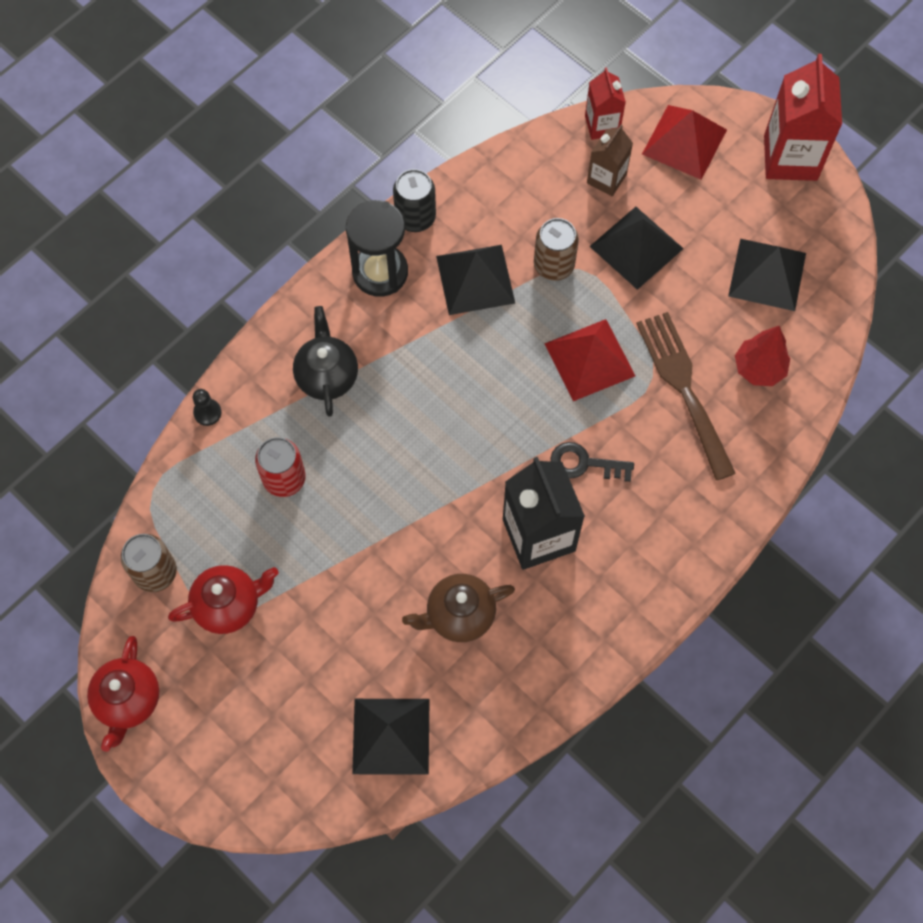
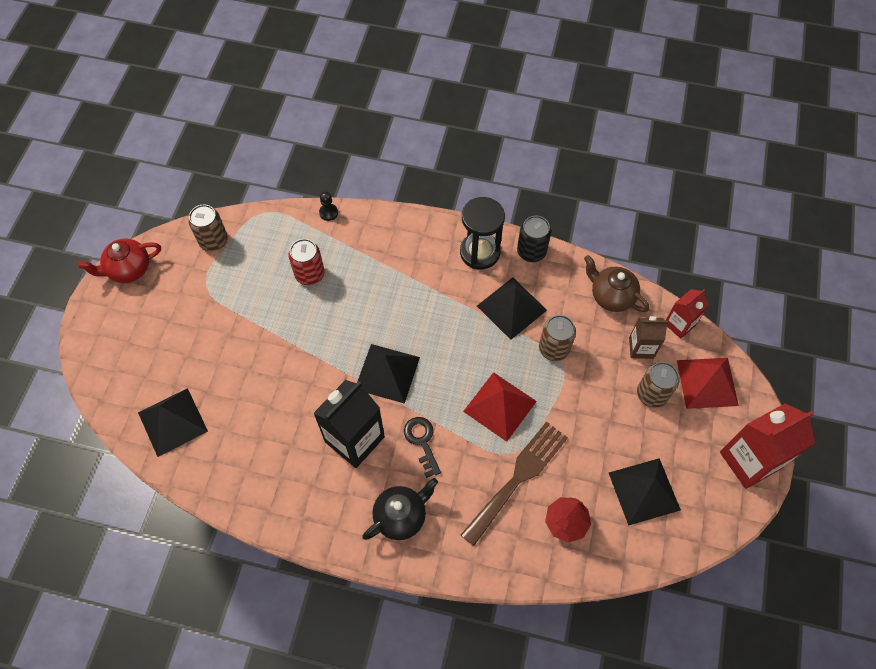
camera: 60 degrees right, 5 degrees down
red teapot [168,565,279,634] -> none
black teapot [293,306,358,417] -> black teapot moved to [362,478,438,540]
brown teapot [402,574,515,642] -> brown teapot moved to [584,255,649,312]
black pyramid [589,207,684,290] -> black pyramid moved to [357,344,420,404]
none -> brown can [637,362,679,408]

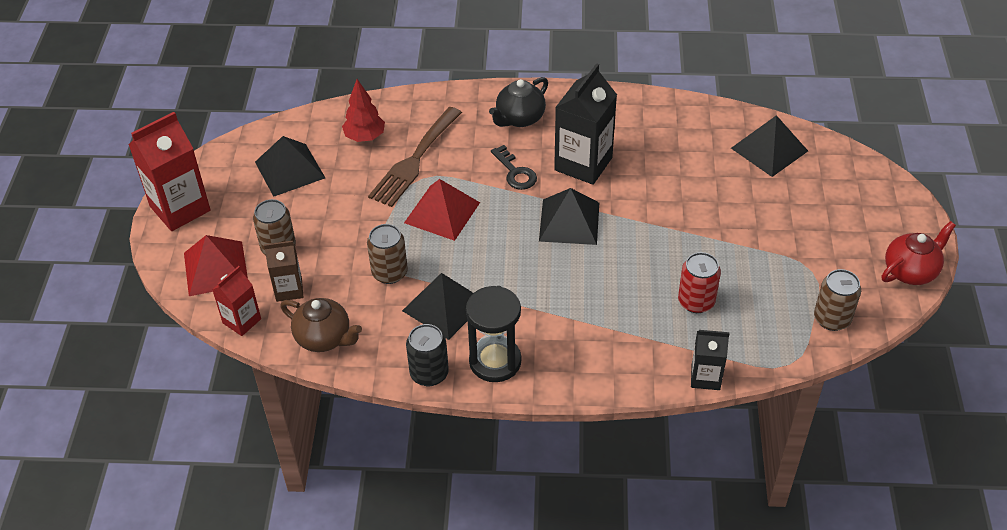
camera: 170 degrees right, 15 degrees down
black pawn [319,191,338,221] -> black carton [691,330,729,390]

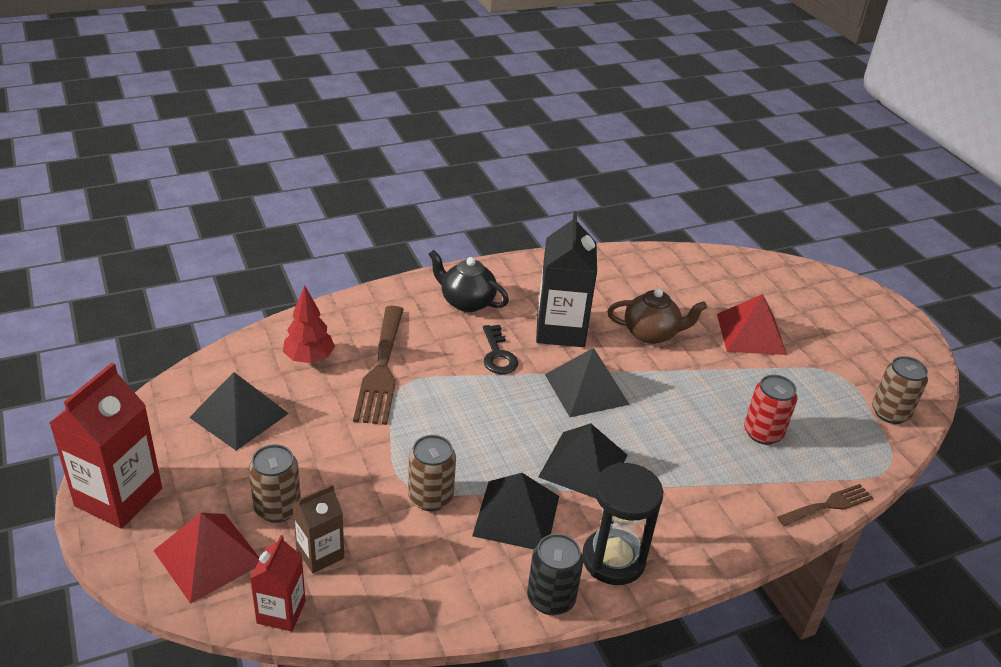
camera: 30 degrees left, 10 degrees down
brown teapot [280,298,362,352] -> brown teapot moved to [607,288,707,344]
red pyramid [404,179,480,241] -> red pyramid moved to [717,294,787,355]
black teapot [489,77,548,127] -> black teapot turned 105 degrees clockwise [429,250,509,312]
black key [491,145,537,190] -> black key turned 45 degrees clockwise [483,325,518,374]
black carton [691,330,729,390] -> brown fork [777,484,873,526]
black pyramid [731,115,808,177] -> black pyramid moved to [538,423,627,498]
red teapot [882,221,956,285] -> none

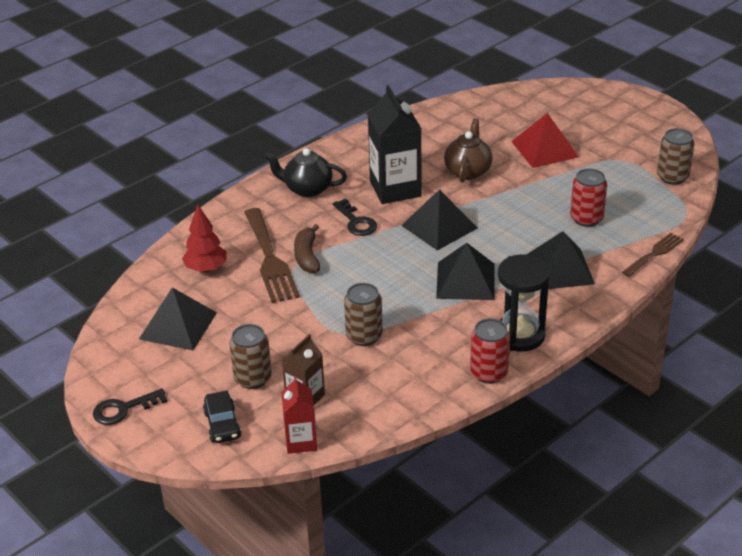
camera: 15 degrees left, 0 degrees up
red carton [49,363,162,528] -> black key [93,388,168,425]
red pyramid [153,513,259,604] -> black car [203,391,241,443]
black pyramid [472,473,559,550] -> black pyramid moved to [526,231,595,289]
black can [527,534,583,615] -> red can [470,318,510,384]
brown teapot [607,288,707,344] -> brown teapot turned 60 degrees counterclockwise [444,118,493,183]
none -> brown banana [294,224,320,273]

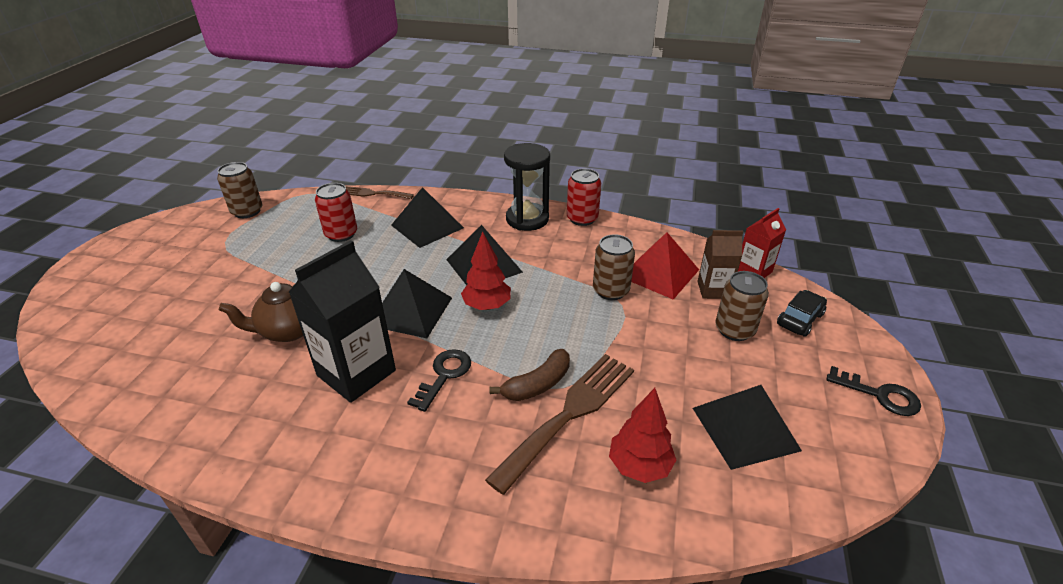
camera: 125 degrees left, 0 degrees up
black teapot [265,148,347,197] -> none
red pyramid [511,113,579,168] -> red pyramid moved to [631,232,699,299]
none -> red tree [461,232,511,310]

